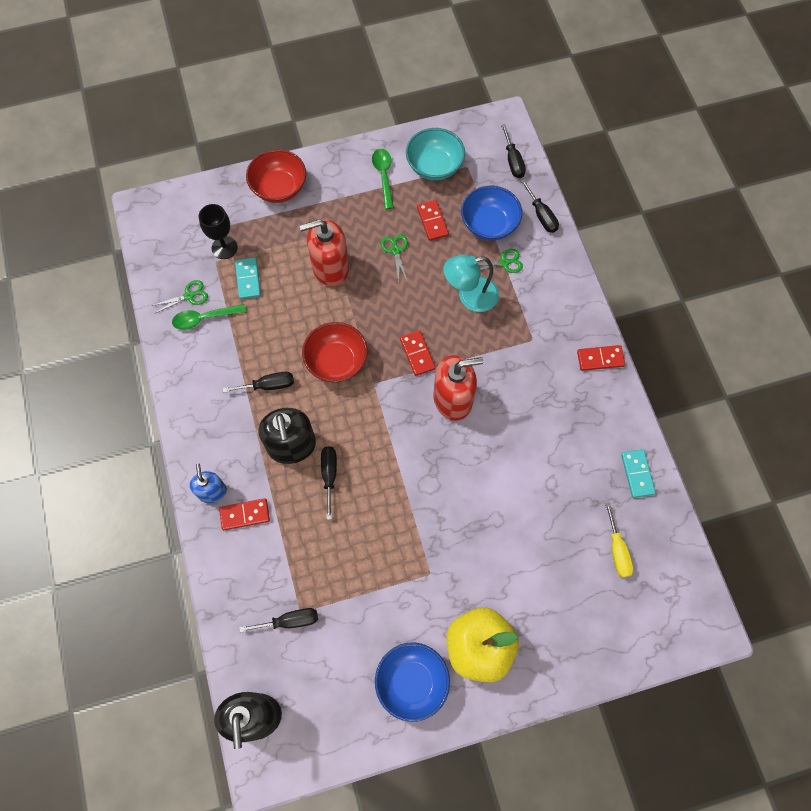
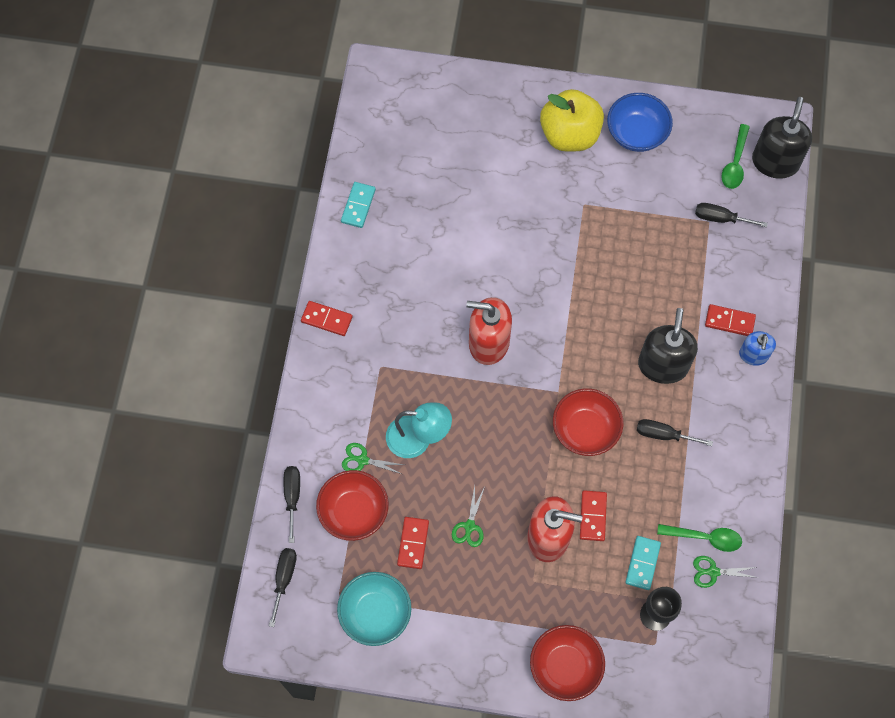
camera: 155 degrees left, 0 degrees up
black screwdriver [321,446,337,520] -> none
green spoon [372,149,394,209] -> green spoon moved to [721,124,750,189]
red domino [400,330,435,376] -> red domino moved to [580,490,607,541]
blue bowl [461,186,523,240] -> red bowl [316,470,389,541]
yellow screwdriver [605,502,634,578] -> none

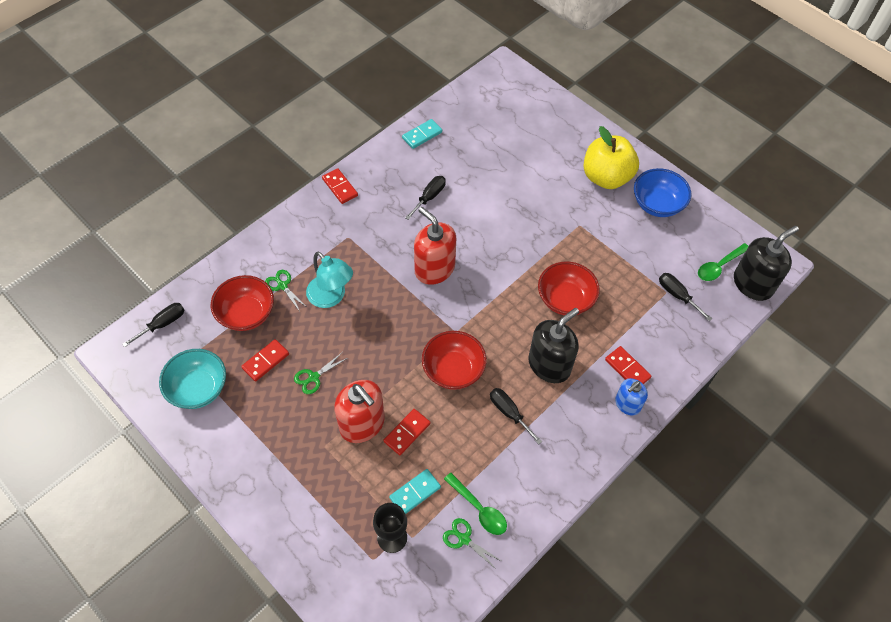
camera: 35 degrees right, 10 degrees down
black screwdriver [284,466,300,543] -> black screwdriver moved to [405,176,446,220]
red bowl [530,625,605,701] -> red bowl moved to [538,261,600,315]

